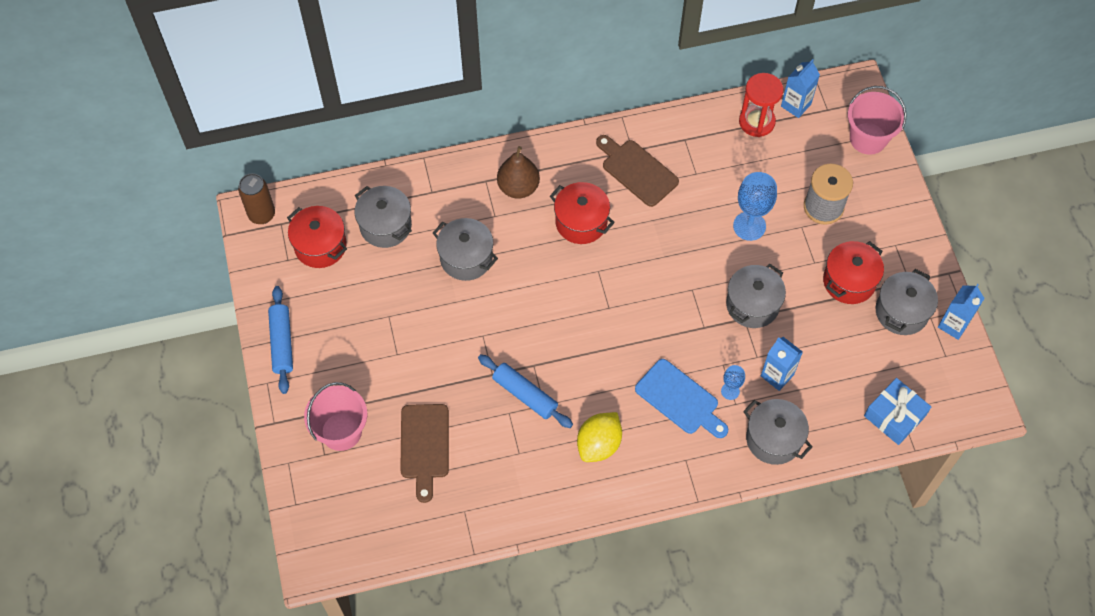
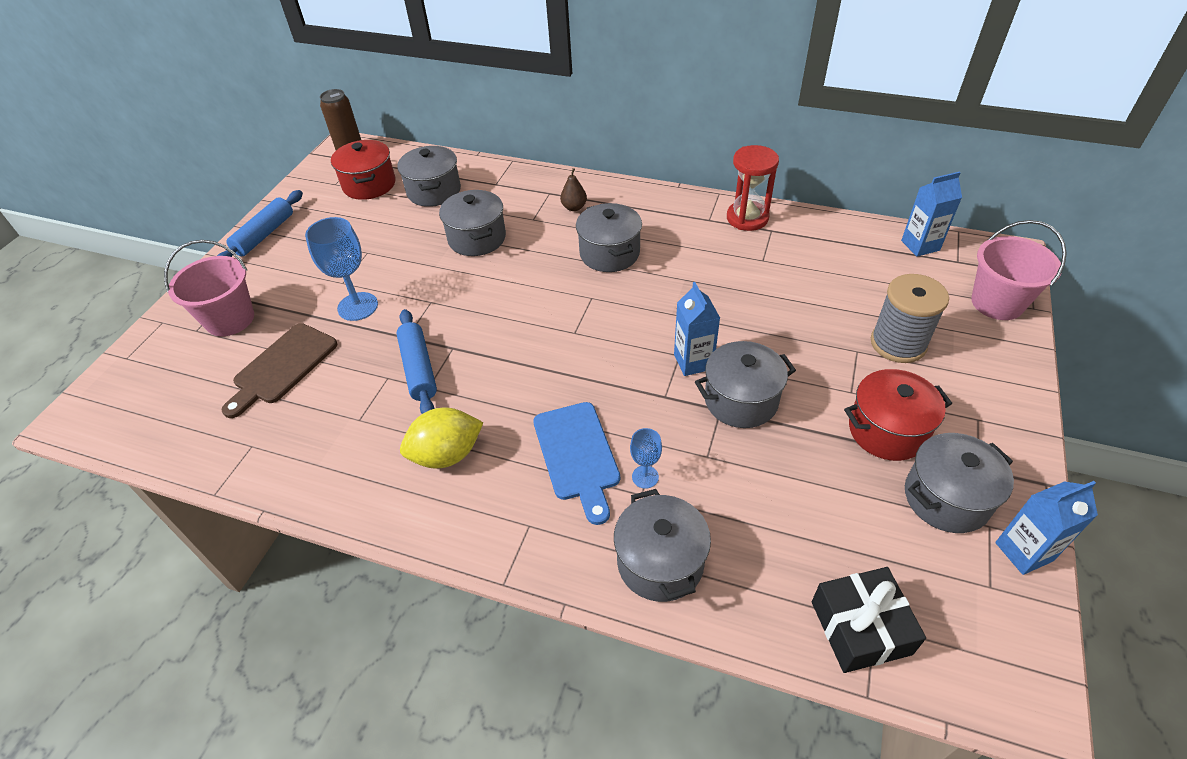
camera: 35 degrees right, 15 degrees down
brown pear [497,146,540,198] -> brown pear [560,168,587,211], size x0.57
red pot [550,182,615,244] -> grey pot [576,203,642,272]
brown cutting board [596,135,679,207] -> none
blue goblet [733,172,777,241] -> blue goblet moved to [305,217,378,321]
red hourglass [739,73,783,137] -> red hourglass moved to [727,145,779,231]
blue carton [761,337,803,391] -> blue carton moved to [674,282,720,376]
blue gift [864,378,931,445] -> black gift [812,567,926,673]

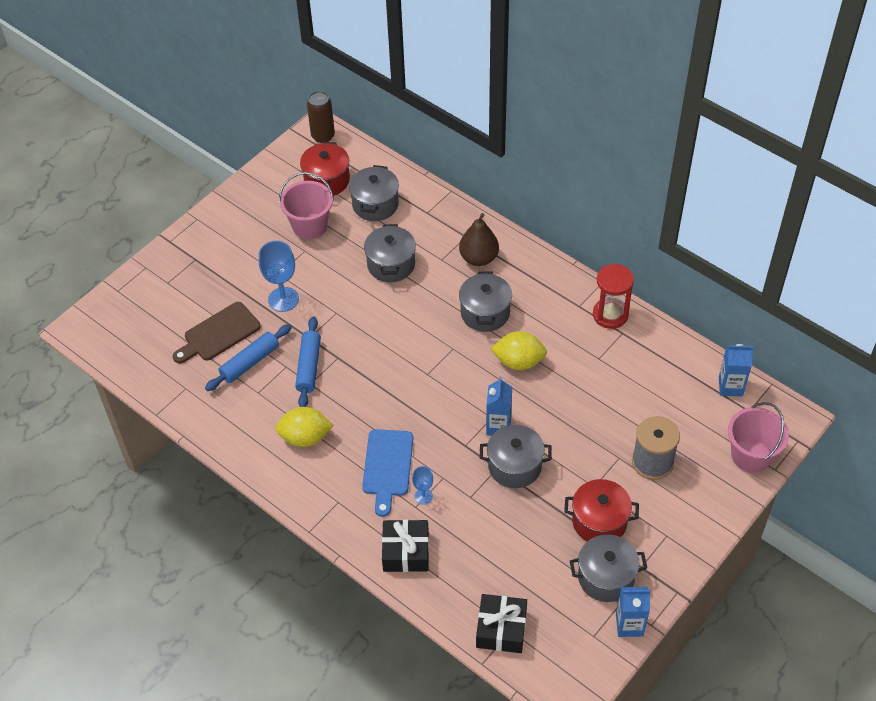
camera: 20 degrees right, 5 degrees up
pink bucket [164,240,254,336] -> pink bucket moved to [279,172,334,239]
blue rolling pin [217,190,303,257] -> blue rolling pin moved to [205,324,292,391]
brown pear [560,168,587,211] -> brown pear [459,213,499,266], size x1.77
grey pot [614,489,711,602] -> black gift [382,520,429,572]
none -> yellow lemon [491,331,547,370]

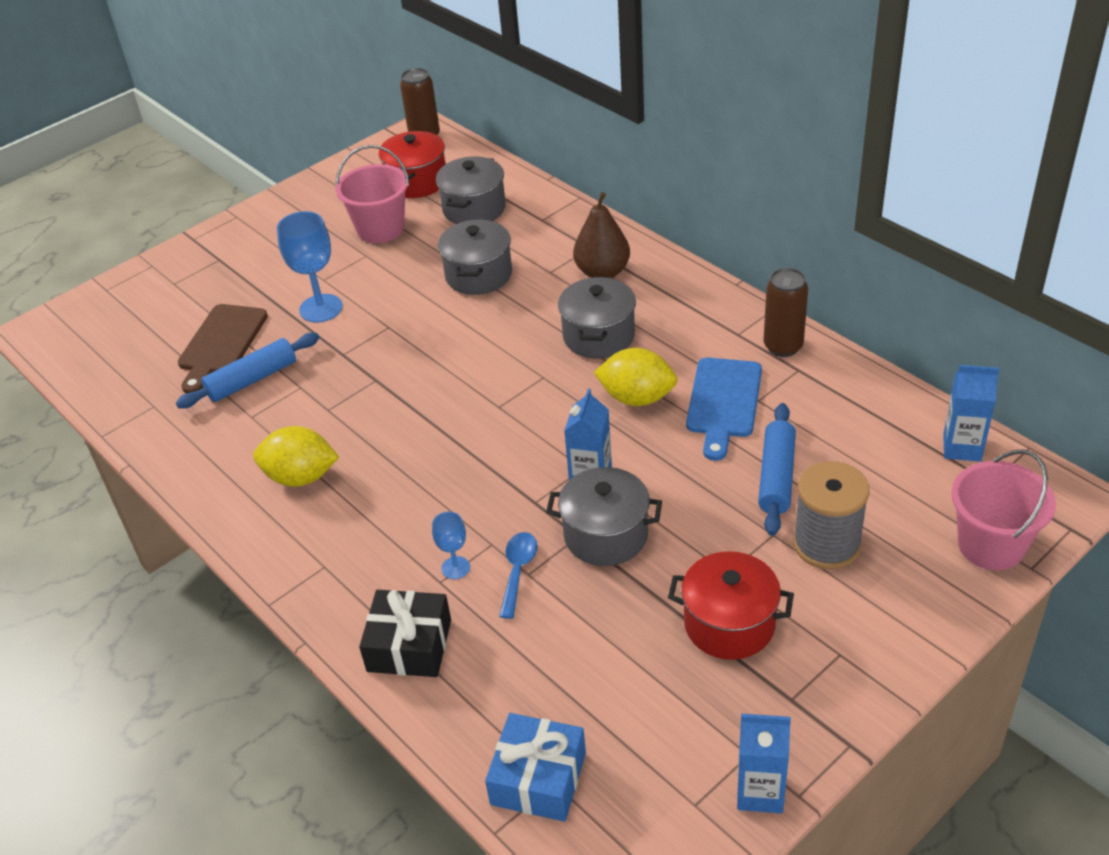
camera: 10 degrees right, 10 degrees down
brown cutting board [173,302,261,363] -> brown cutting board turned 45 degrees counterclockwise [178,304,268,393]
blue rolling pin [295,316,321,407] -> blue rolling pin moved to [758,403,796,536]
blue cutting board [362,429,413,517] -> blue cutting board moved to [686,358,762,461]
black gift [476,594,527,653] -> blue gift [485,713,586,822]
grey pot [570,535,647,602] -> none
red hourglass [593,264,634,329] -> brown can [763,268,808,357]
none -> blue spoon [499,532,537,619]

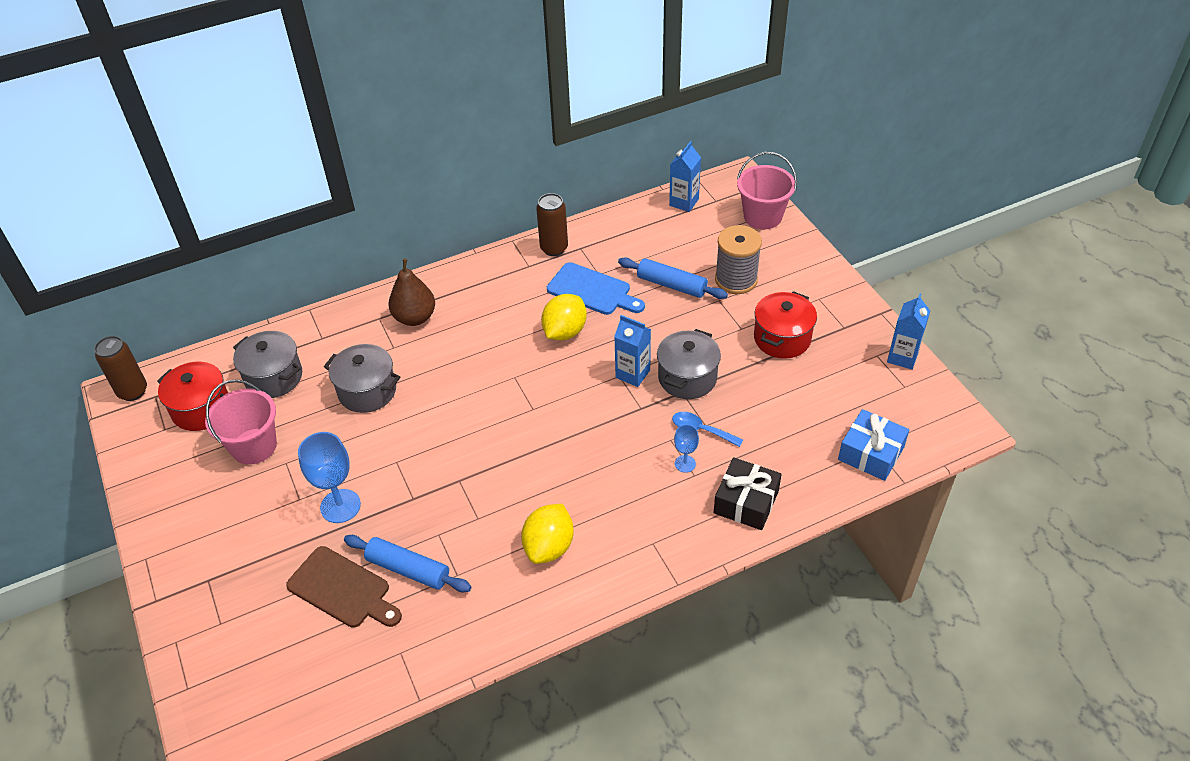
camera: 75 degrees left, 5 degrees up
blue rolling pin [176,333,319,408] -> blue rolling pin turned 45 degrees counterclockwise [344,535,471,592]
grey pot [558,277,636,359] -> none

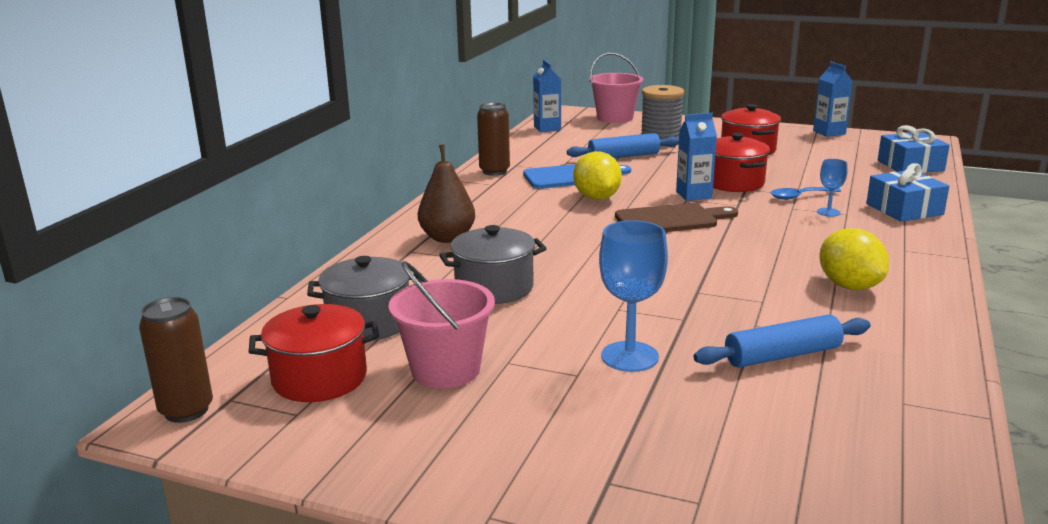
camera: 45 degrees left, 25 degrees down
brown cutting board [286,546,402,628] -> brown cutting board moved to [615,203,738,232]
grey pot [657,329,721,399] -> red pot [713,133,770,192]
black gift [714,457,782,530] -> blue gift [866,163,949,222]

